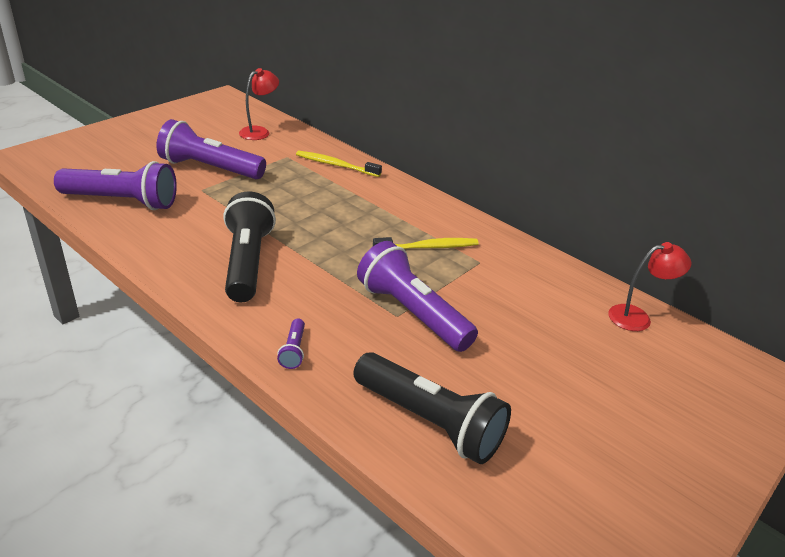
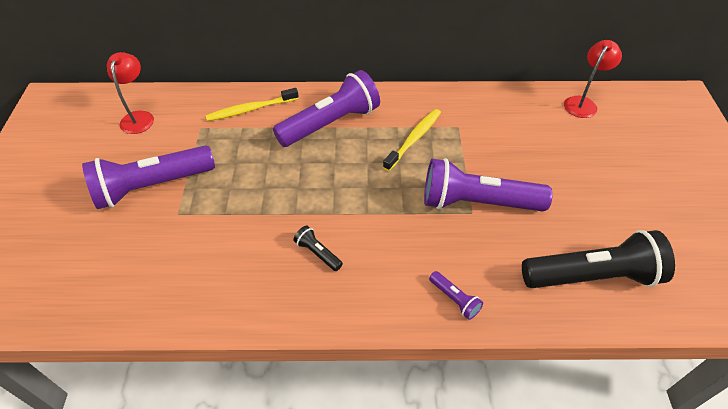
camera: 40 degrees left, 15 degrees up
purple flashlight [54,161,177,210] -> purple flashlight moved to [273,70,380,147]
black flashlight [223,191,276,302] -> black flashlight [293,226,343,271], size x0.42

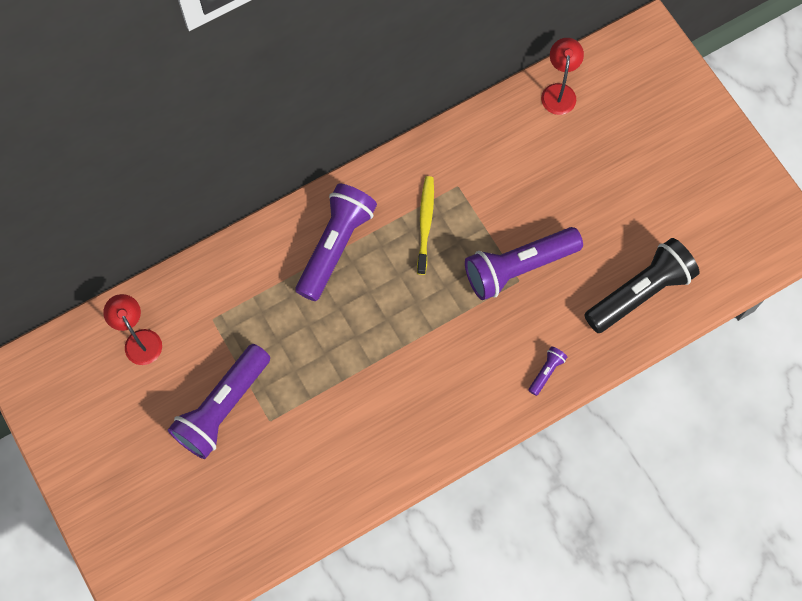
camera: 30 degrees left, 20 degrees up
yellow toothbrush [205,88,299,121] -> none
black flashlight [293,226,343,271] -> none
purple flashlight [429,271,483,320] -> purple flashlight turned 75 degrees counterclockwise [528,346,567,396]

